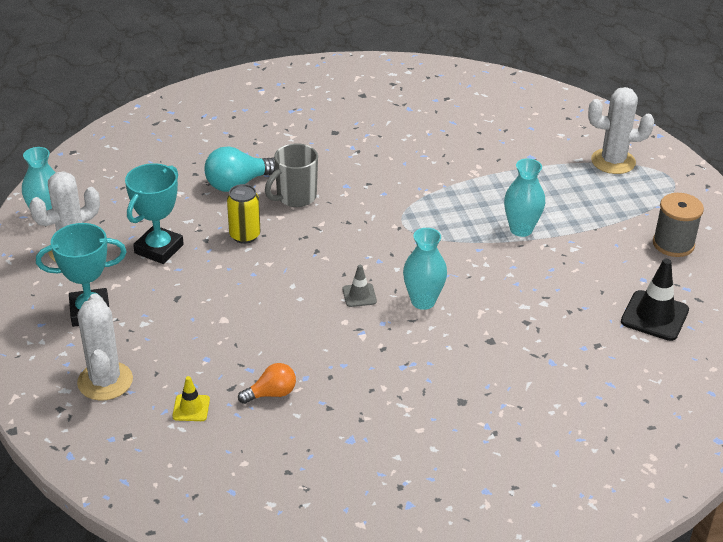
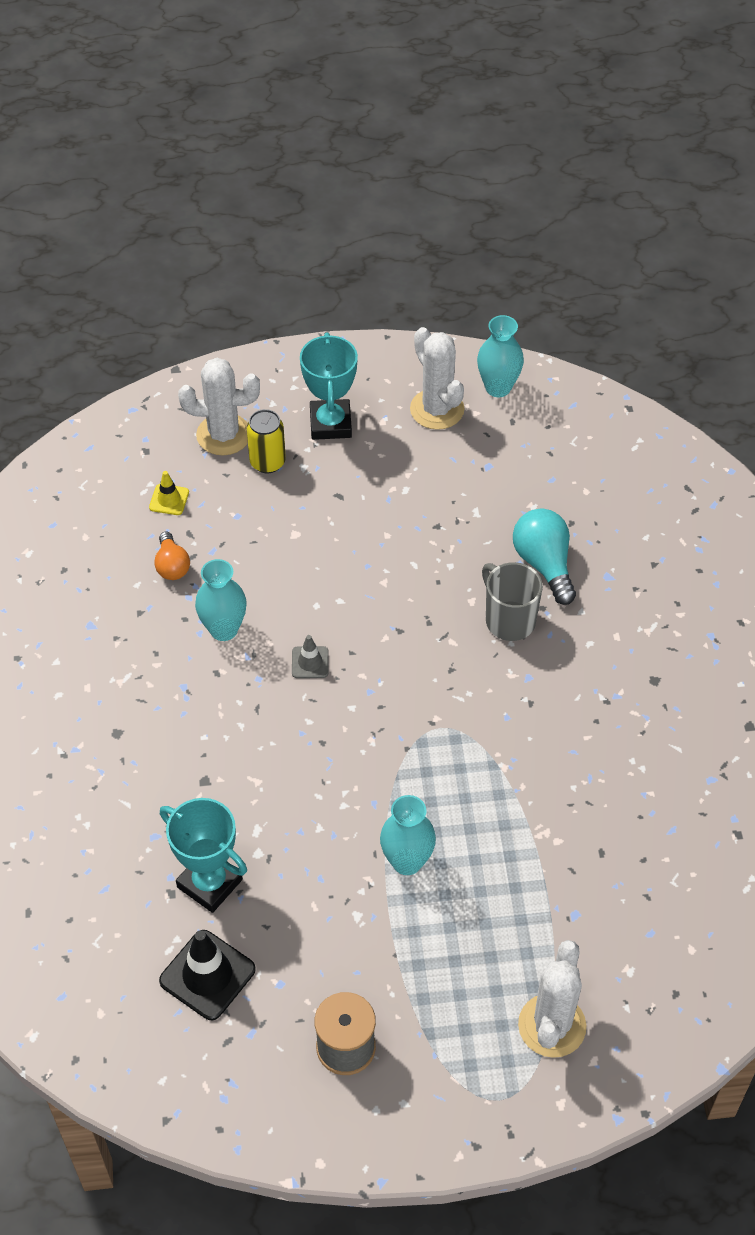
camera: 100 degrees right, 15 degrees up
turquoise trophy [125,163,184,264] -> turquoise trophy moved to [160,798,247,913]
yellow can [227,184,261,244] -> yellow can moved to [247,409,286,473]
turquoise vase [403,228,447,310] -> turquoise vase moved to [195,559,247,641]

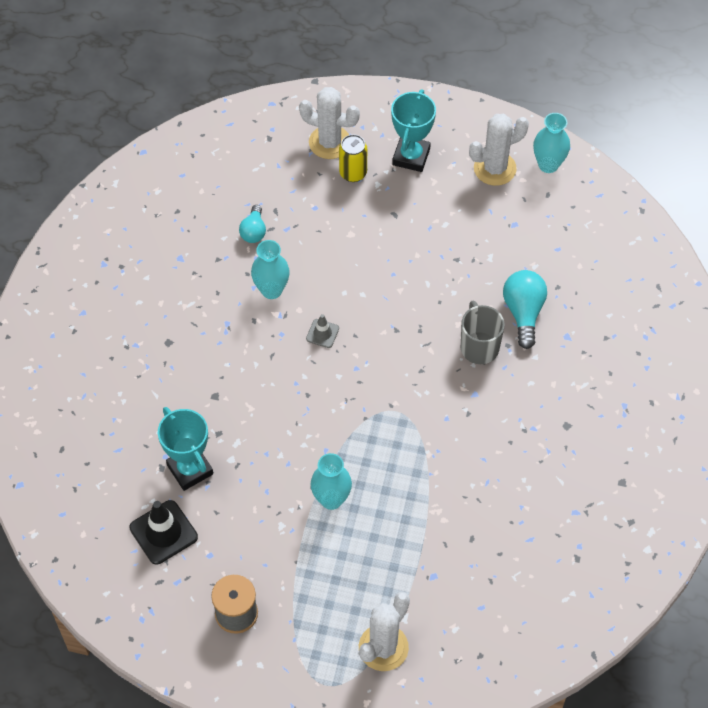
camera: 20 degrees right, 5 degrees up
yellow traffic cone [149,471,189,515] -> none
orange light bulb [154,532,190,580] -> turquoise light bulb [239,205,266,243]
white cactus [410,327,464,430] -> white cactus turned 75 degrees clockwise [469,114,529,186]

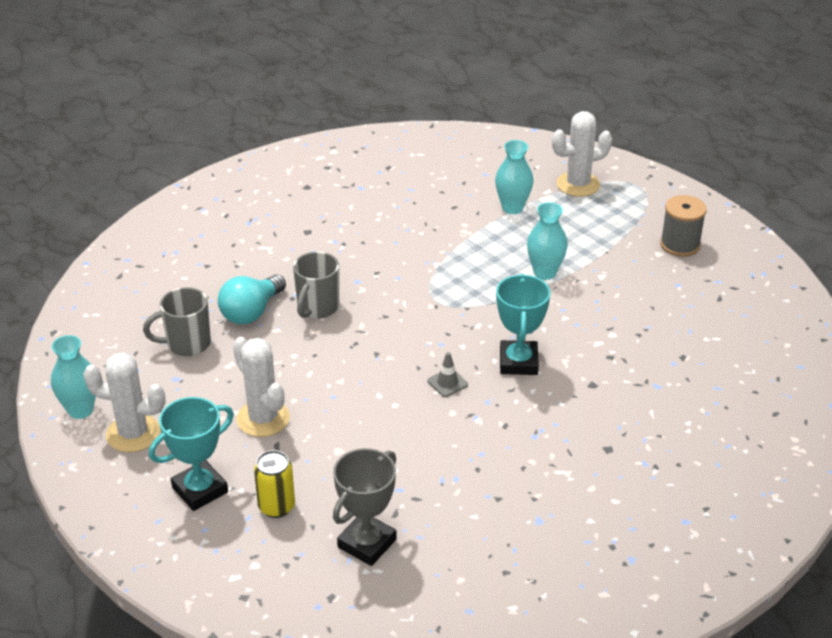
camera: 145 degrees left, 20 degrees down
black traffic cone [129,500,198,565] -> none
turquoise trophy [158,407,213,491] -> turquoise trophy moved to [496,274,551,375]
turquoise light bulb [239,205,266,243] -> none
turquoise vase [251,240,290,299] -> turquoise vase moved to [495,140,533,214]
white cactus [299,87,360,159] -> white cactus moved to [233,337,290,437]
none -> grey mug [143,287,211,356]
none -> grey trophy [333,448,397,566]

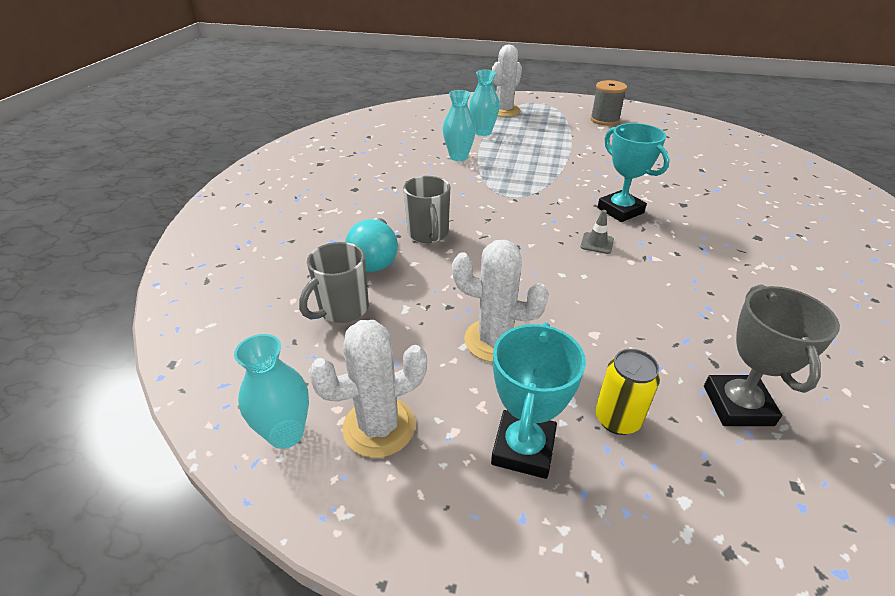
camera: 35 degrees left, 0 degrees up
turquoise vase [527,202,568,280] -> turquoise vase moved to [443,90,476,161]

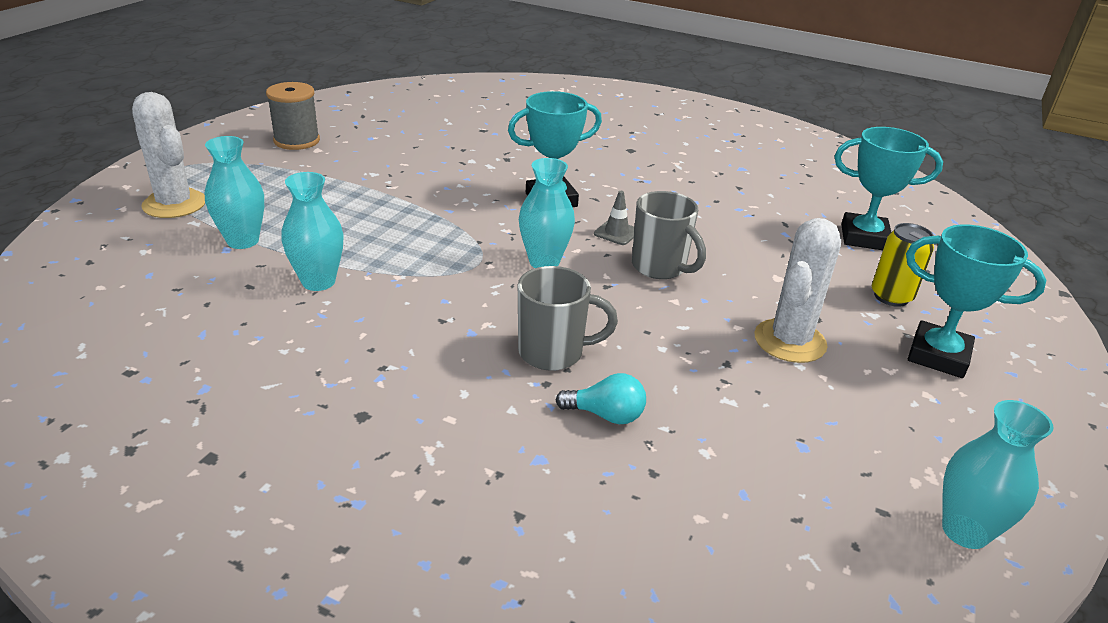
camera: 80 degrees left, 5 degrees down
grey mug [299,242,369,323] -> grey mug moved to [632,191,706,279]
white cactus [308,320,427,458] -> none
turquoise light bulb [345,218,398,272] -> turquoise light bulb [556,373,646,424], size x0.63
grey trophy [704,285,840,426] -> turquoise trophy [835,127,943,250]
none -> turquoise vase [519,158,575,268]

